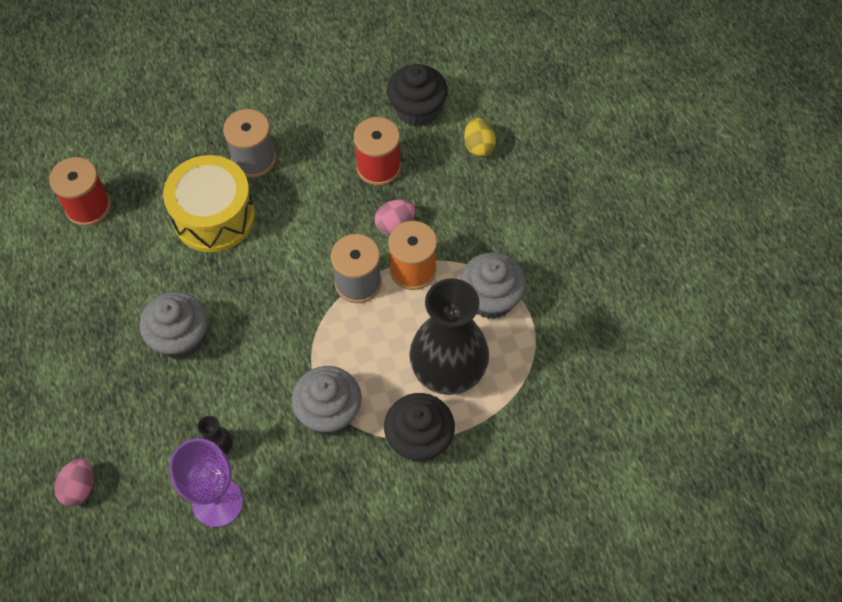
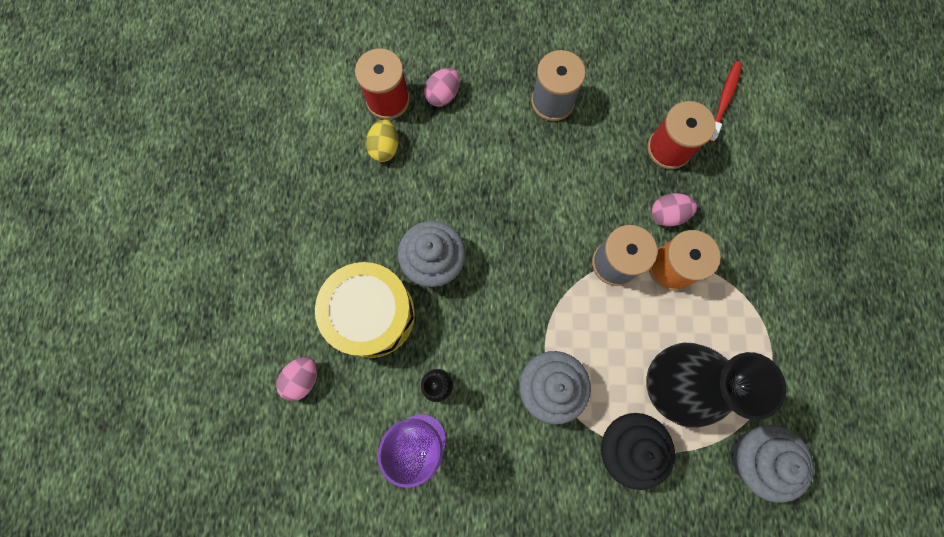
camera: 20 degrees right, 15 degrees up
yellow drum [163,155,255,252] -> yellow drum moved to [315,262,415,358]
black cupcake [387,64,448,127] -> red toothbrush [709,61,742,142]
grey cupcake [460,252,526,319] -> grey cupcake moved to [730,425,814,503]
yellow egg [464,118,496,157] -> yellow egg moved to [366,119,398,162]
none -> pink egg [424,68,460,107]

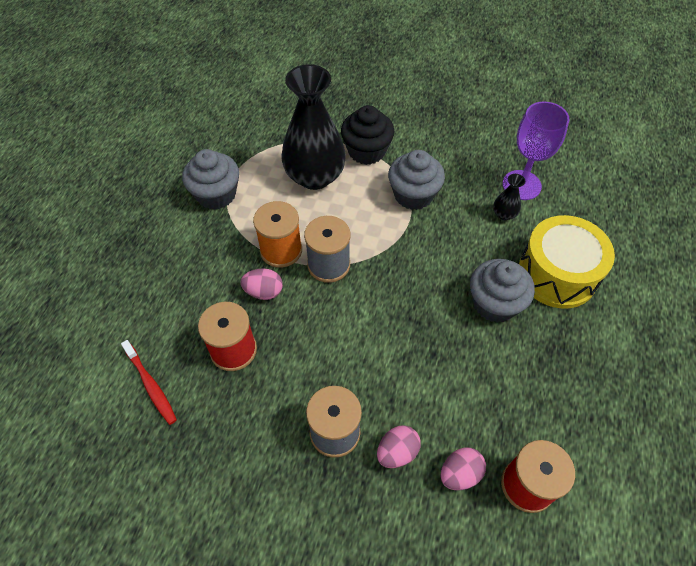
camera: 165 degrees left, 20 degrees down
pink egg [276,357,317,401] -> pink egg moved to [377,425,421,468]
yellow egg [366,119,398,162] -> none
red toothbrush [709,61,742,142] -> red toothbrush turned 75 degrees counterclockwise [121,340,177,425]
grey cupcake [730,425,814,503] -> grey cupcake moved to [182,149,239,210]

